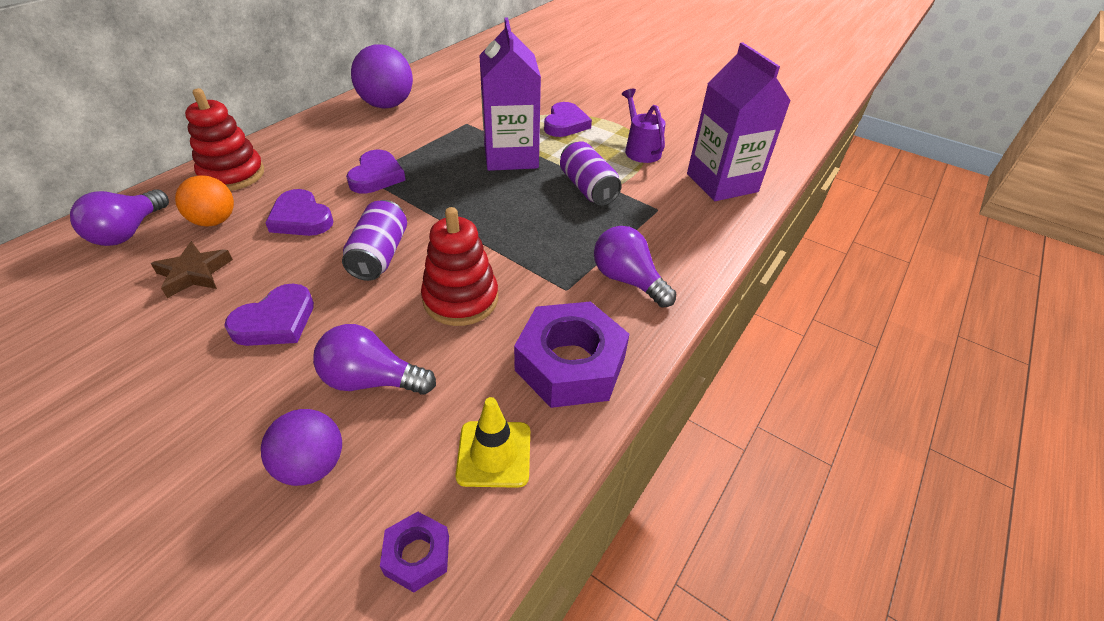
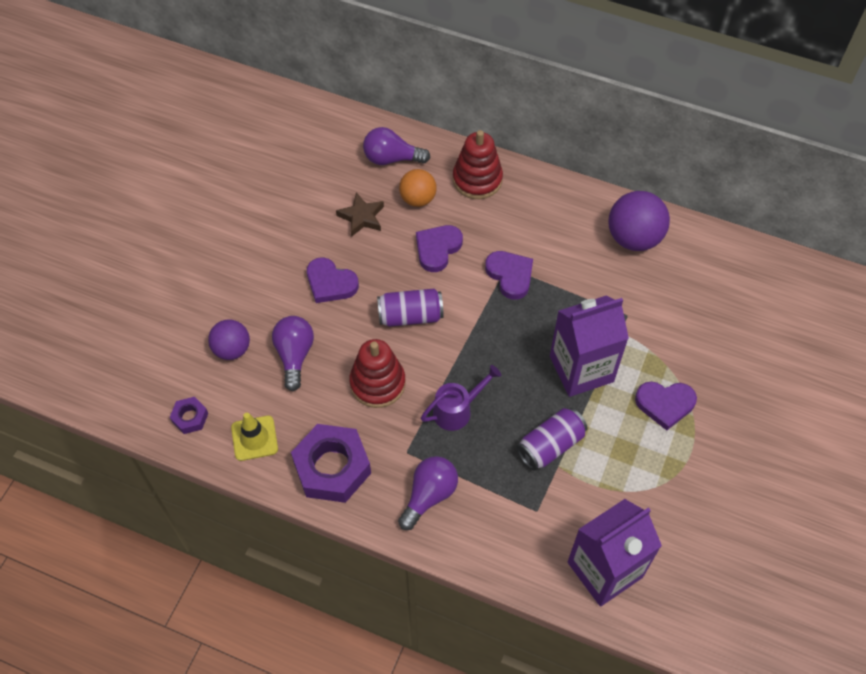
camera: 80 degrees right, 15 degrees up
purple heart [346,150,406,194] -> purple heart turned 120 degrees counterclockwise [485,251,533,300]
purple watering can [622,89,666,163] -> purple watering can moved to [421,365,501,431]

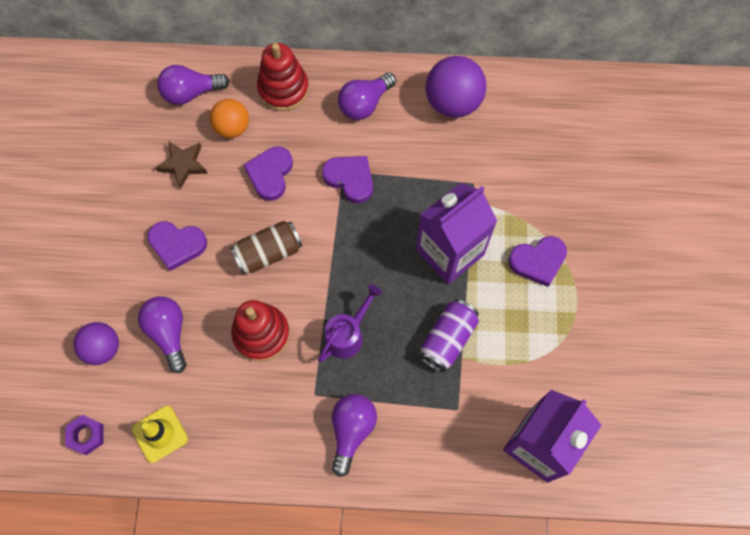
camera: 20 degrees left, 10 degrees up
purple nut [291,424,371,503] -> none
purple can [377,289,444,327] -> brown can [230,221,302,274]
none -> purple light bulb [338,72,396,120]

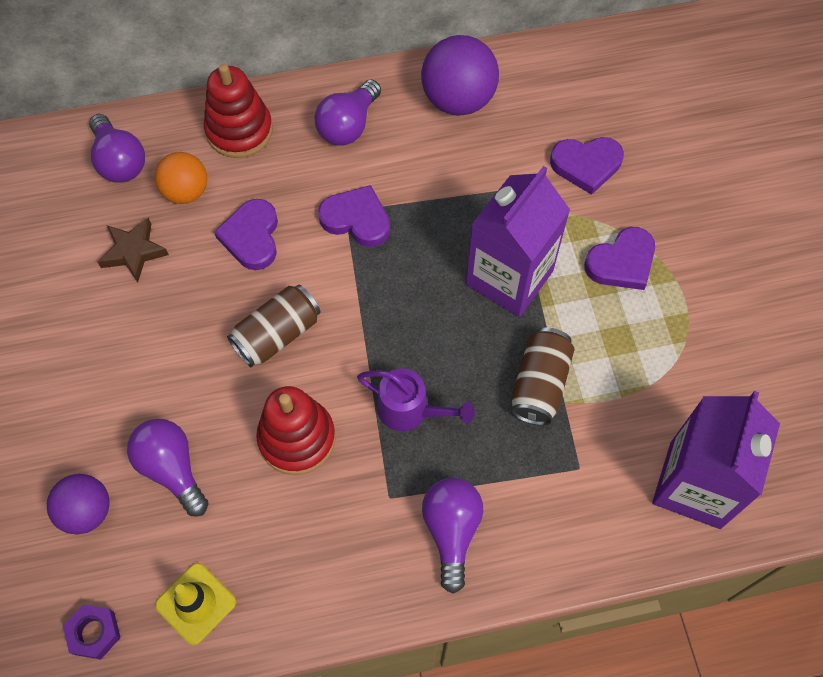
camera: 15 degrees left, 5 degrees down
purple heart [148,221,207,271] -> purple heart moved to [550,137,624,195]
purple light bulb [157,65,230,105] -> purple light bulb turned 90 degrees counterclockwise [89,114,145,183]
purple watering can [318,284,382,362] -> purple watering can turned 90 degrees clockwise [357,368,475,431]
purple can [419,299,479,372] -> brown can [511,327,574,425]

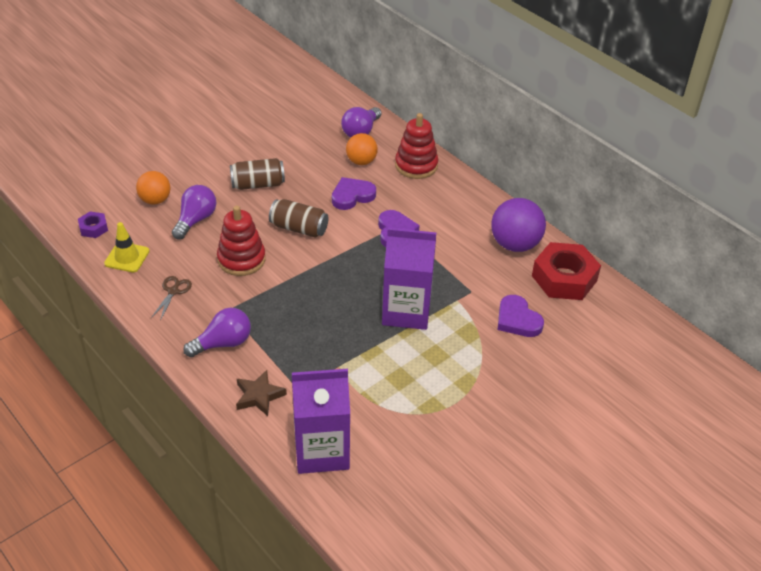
camera: 60 degrees right, 20 degrees down
purple ball [47,474,110,535] -> orange ball [136,171,170,204]
brown star [98,217,169,283] -> brown star moved to [236,370,287,416]
purple light bulb [315,79,381,146] -> none
purple watering can [357,368,475,431] -> none
brown can [511,327,574,425] -> brown can moved to [230,158,285,190]
purple heart [584,227,655,290] -> none
none -> brown scissors [151,276,192,321]
none -> red nut [532,242,601,300]

